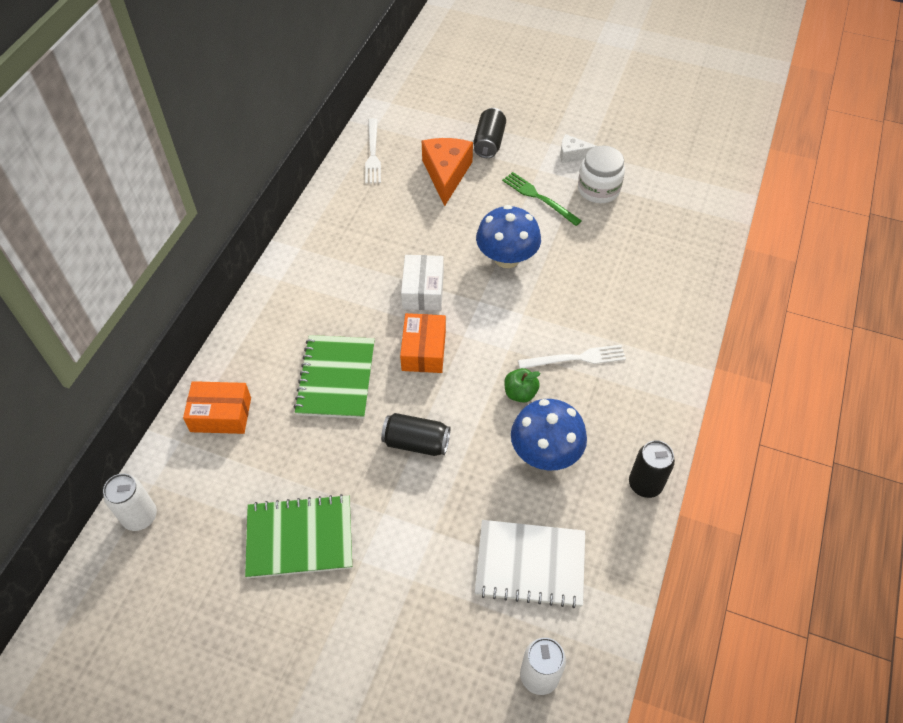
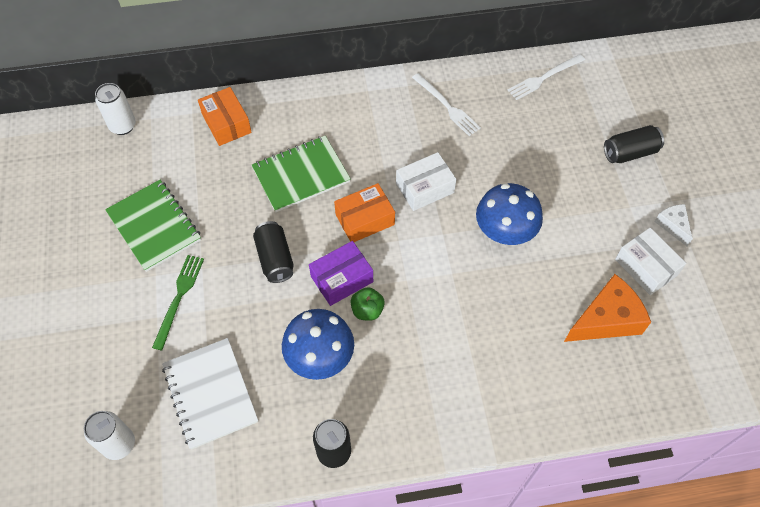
camera: 60 degrees right, 5 degrees up
orange cheese [422,138,473,206] -> orange cheese moved to [564,274,651,342]
green fork [502,172,582,226] -> green fork moved to [152,255,204,350]
white fork [518,345,626,369] -> white fork moved to [412,73,481,136]
white jar [578,146,625,203] -> white box [615,228,687,295]
none -> purple box [309,241,373,306]

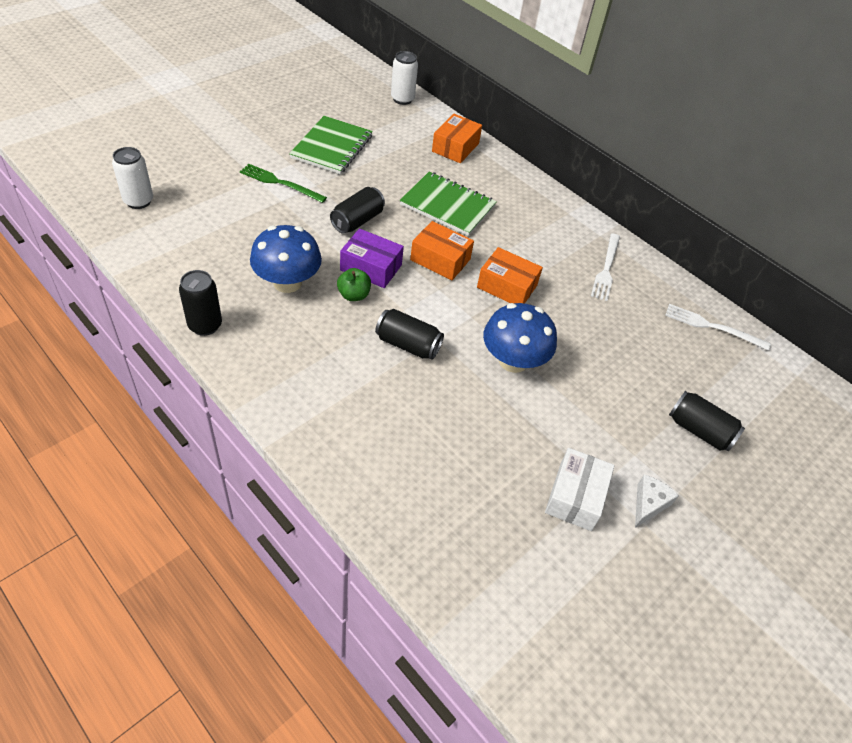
camera: 50 degrees right, 10 degrees down
green fork [152,255,204,350] -> green fork turned 135 degrees counterclockwise [240,164,327,203]
white notebook [162,338,258,450] -> none
white box [396,152,456,211] -> orange box [477,247,543,303]
orange cheese [564,274,651,342] -> none
none -> black can [375,309,444,360]

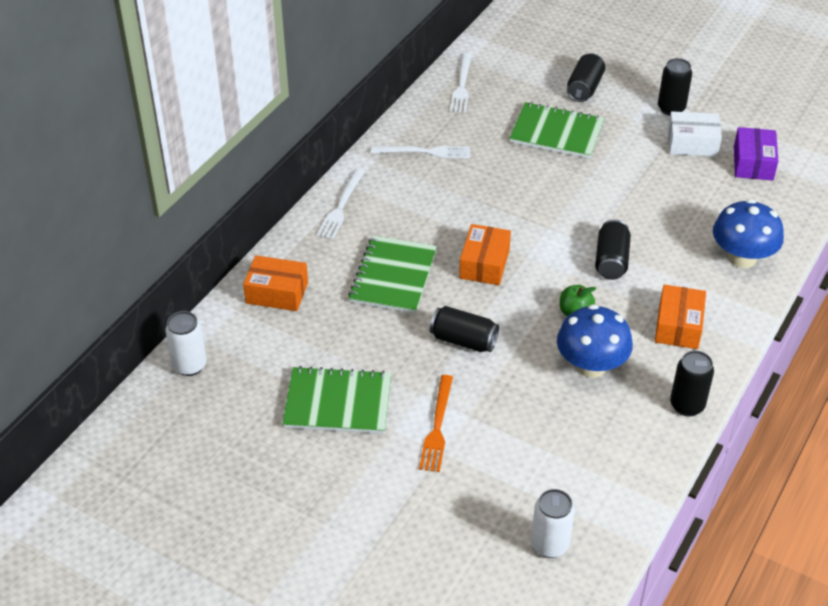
camera: 100 degrees left, 5 degrees down
green fork [240,164,327,203] -> orange fork [419,375,453,472]
purple box [340,229,404,288] -> purple box moved to [734,127,778,181]
orange box [477,247,543,303] -> orange box moved to [655,285,706,349]
blue mushroom [483,303,557,373] -> blue mushroom moved to [713,199,784,268]
white cheese [635,475,679,528] -> black can [658,58,692,116]
none -> white fork [317,169,365,240]
none -> green notebook [509,102,604,159]

